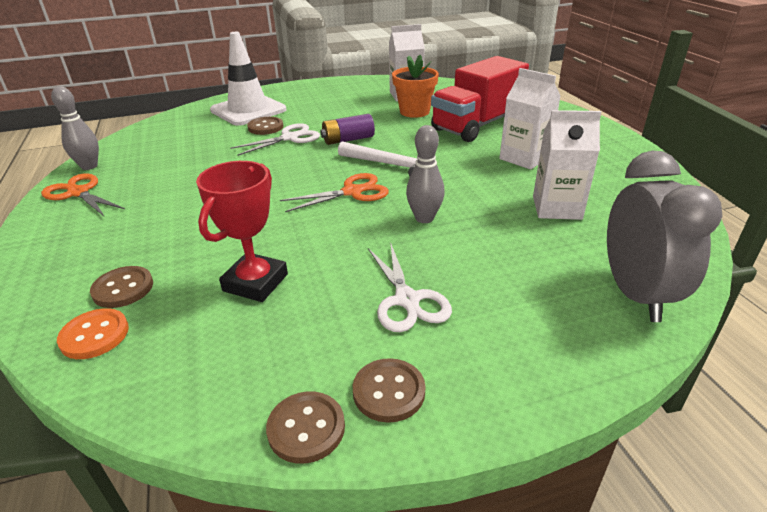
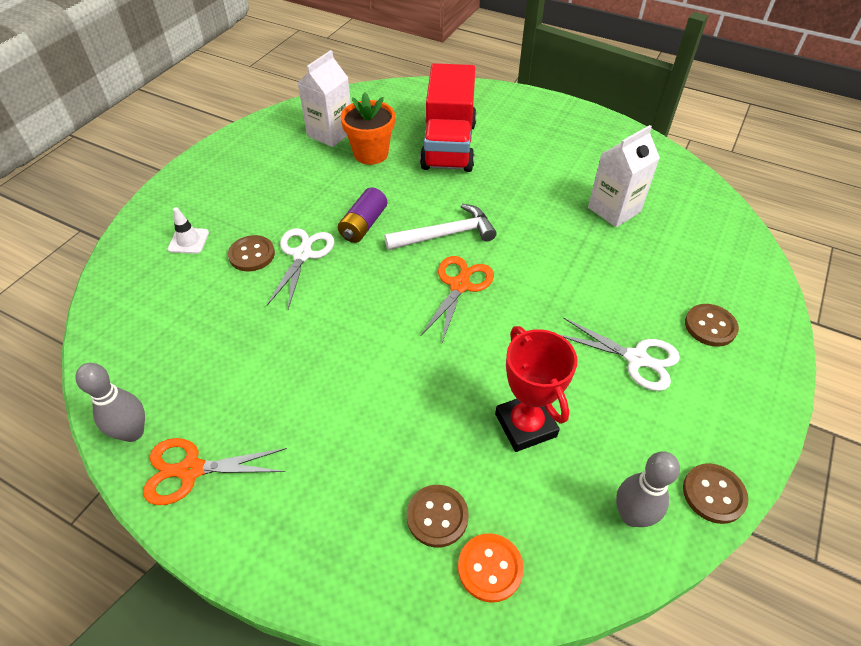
camera: 45 degrees left, 15 degrees up
white traffic cone [210,32,286,126] -> white traffic cone [168,207,209,254], size x0.42
brown button [353,358,425,423] -> brown button moved to [685,304,739,347]
grey bowling pin [406,125,445,223] -> grey bowling pin moved to [616,451,680,527]
white carton [500,68,561,170] -> none
grey clock [607,151,723,322] -> none

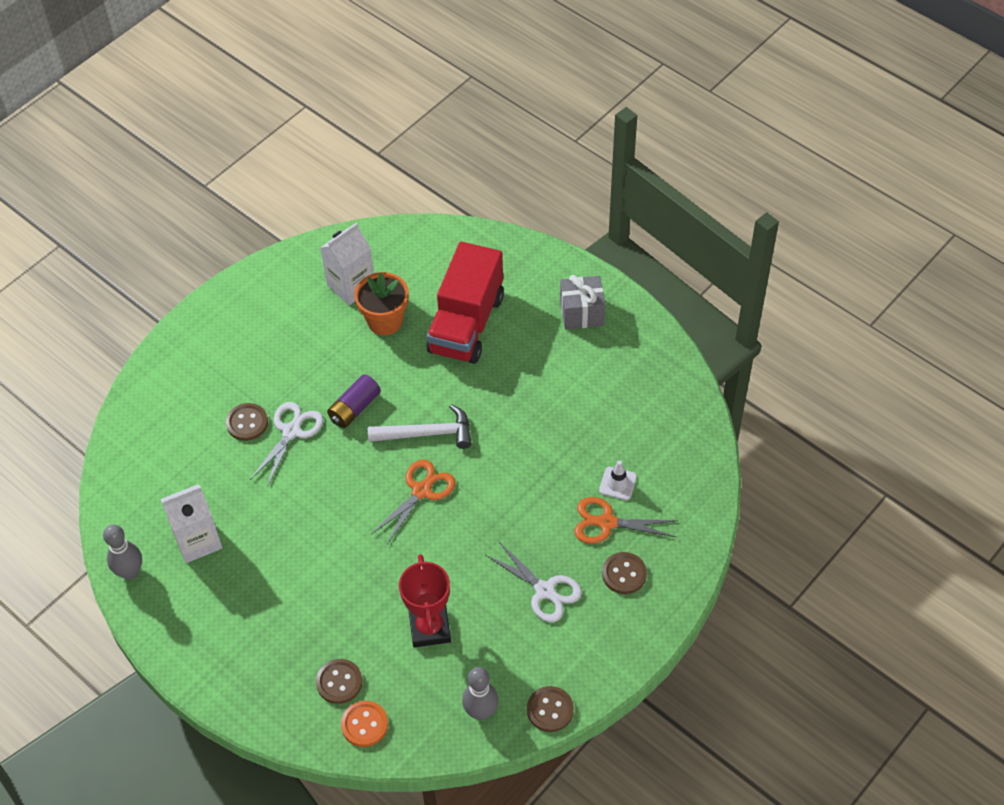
camera: 15 degrees right, 5 degrees up
orange scissors [143,438,287,505] -> orange scissors moved to [574,497,678,544]
white traffic cone [168,207,209,254] -> white traffic cone moved to [599,461,637,500]
white carton [588,125,660,227] -> white carton moved to [161,484,223,563]
none -> grey gift [560,275,605,330]

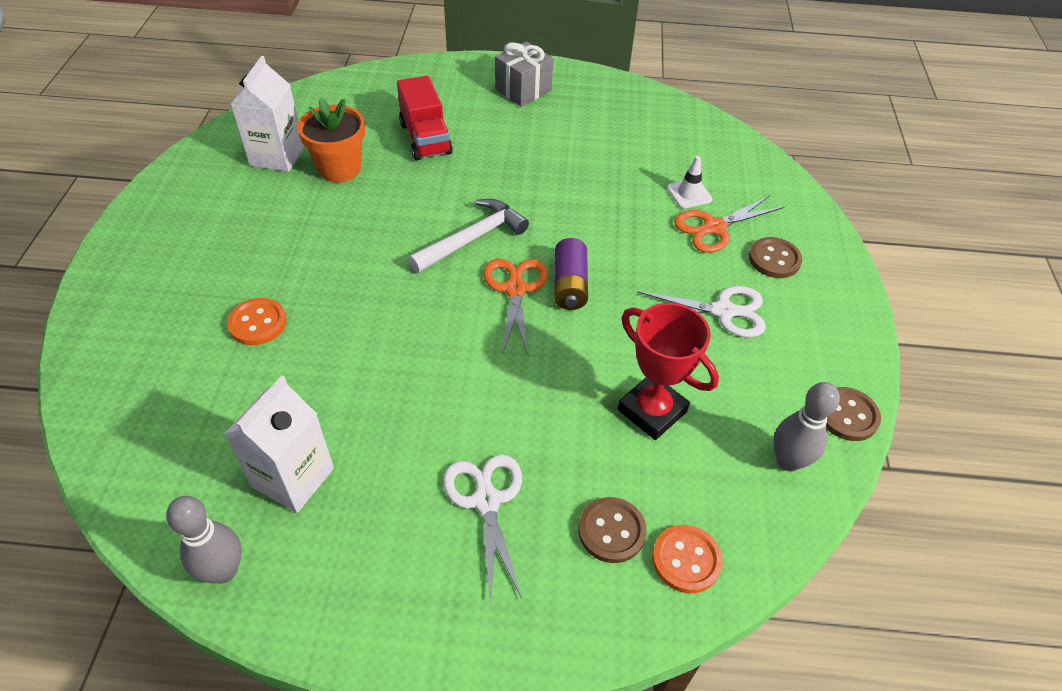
camera: 40 degrees left, 5 degrees down
brown button [226,403,268,441] -> orange button [227,298,287,345]
white scissors [250,402,323,487] -> white scissors moved to [443,454,522,601]
purple battery [327,374,381,428] -> purple battery moved to [554,238,588,310]
red truck [426,242,504,364] -> red truck [397,76,453,160], size x0.65

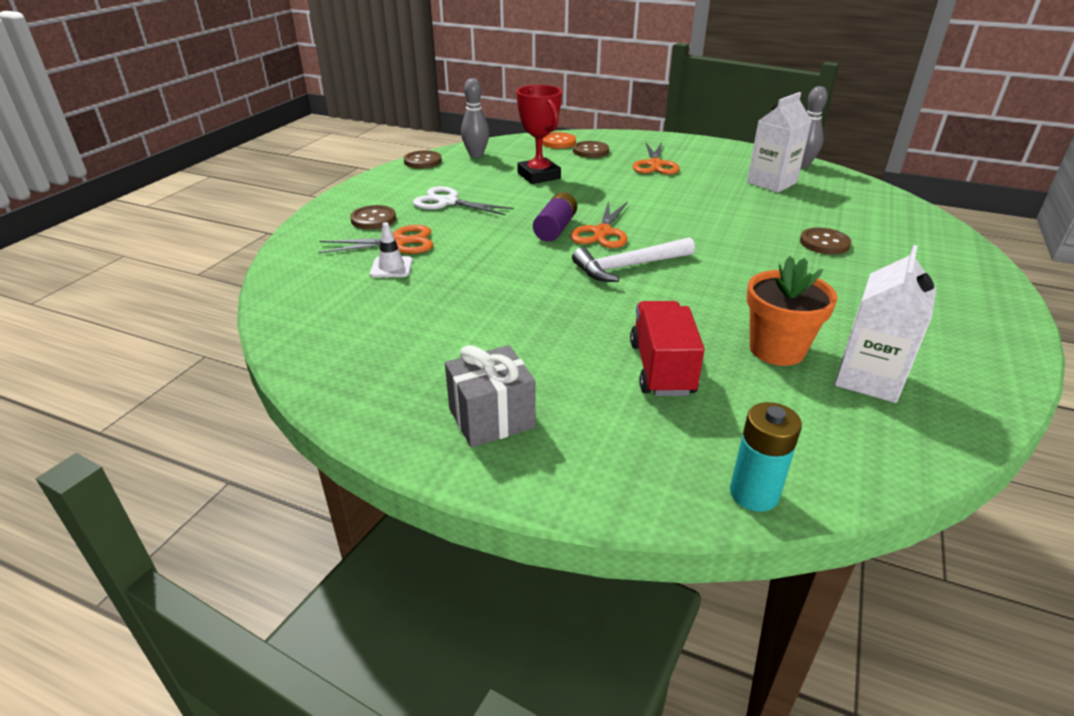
camera: 160 degrees left, 15 degrees down
orange button [227,298,287,345] -> brown button [800,228,851,255]
white scissors [443,454,522,601] -> orange scissors [632,142,680,175]
none -> turquoise battery [730,402,802,512]

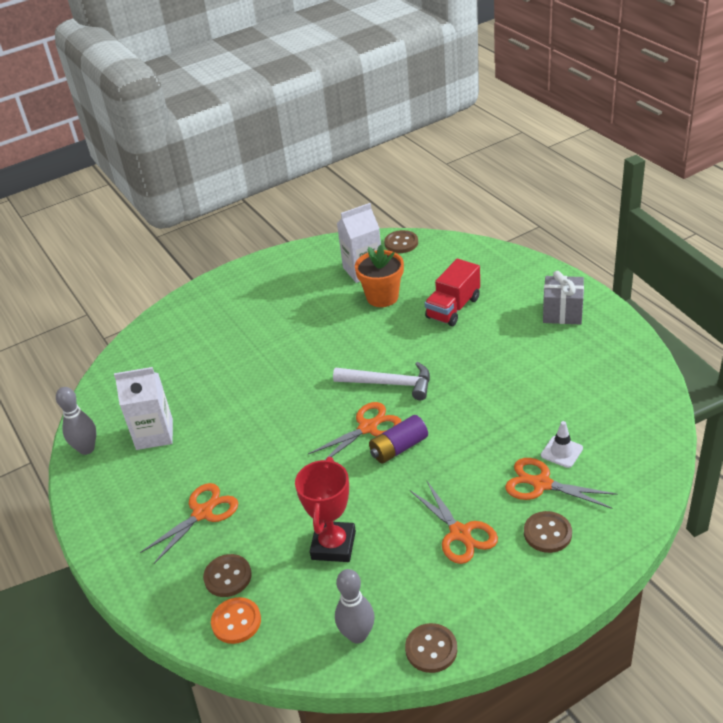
camera: 140 degrees left, 5 degrees up
white scissors [413,186,514,215] -> orange scissors [410,480,498,564]
turquoise battery [730,402,802,512] -> none
brown button [800,228,851,255] -> brown button moved to [384,230,418,253]

